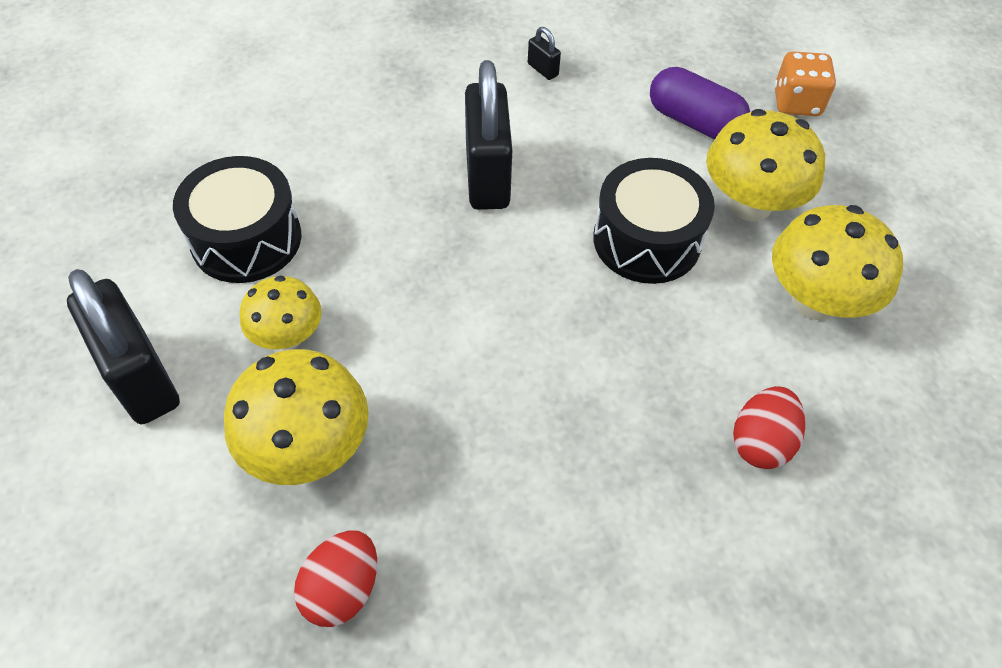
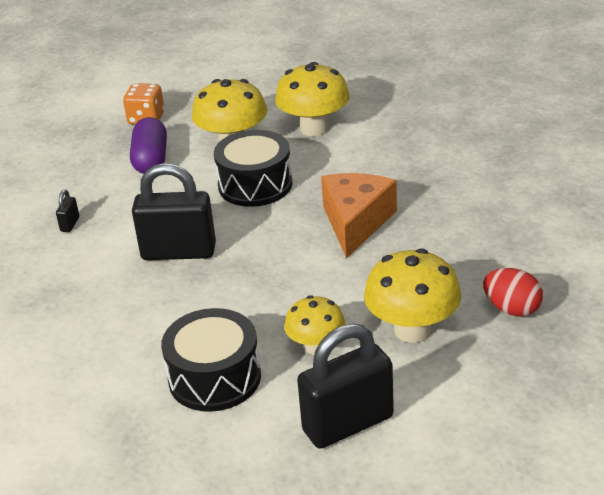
camera: 80 degrees left, 20 degrees down
black padlock [528,27,561,80] -> black padlock turned 45 degrees counterclockwise [56,189,79,232]
purple capsule [650,67,750,139] -> purple capsule turned 45 degrees counterclockwise [130,117,167,174]
red egg [733,386,805,469] -> none
none -> orange cheese [321,173,397,258]

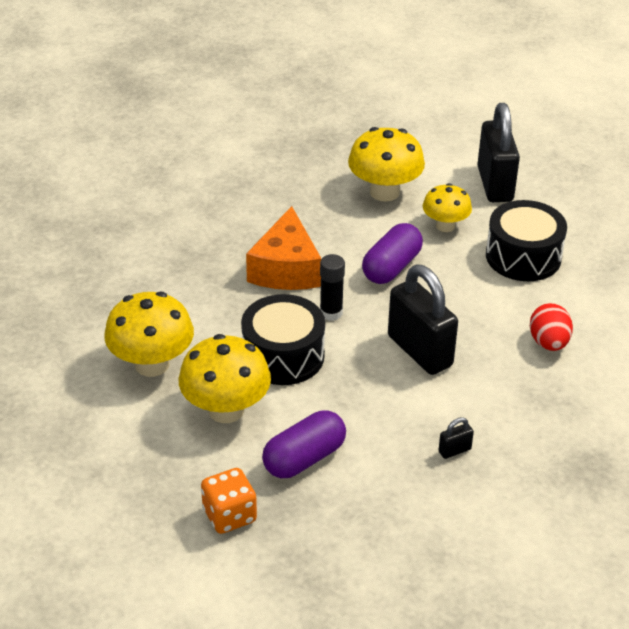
camera: 130 degrees left, 5 degrees up
black padlock [297,324,394,449] -> black padlock turned 60 degrees clockwise [477,103,520,202]
orange cheese [321,173,397,258] -> orange cheese turned 60 degrees counterclockwise [246,206,322,290]
red egg [483,268,543,317] -> red egg moved to [530,303,573,351]
none -> black glue stick [320,254,345,321]
none -> purple capsule [362,223,423,284]

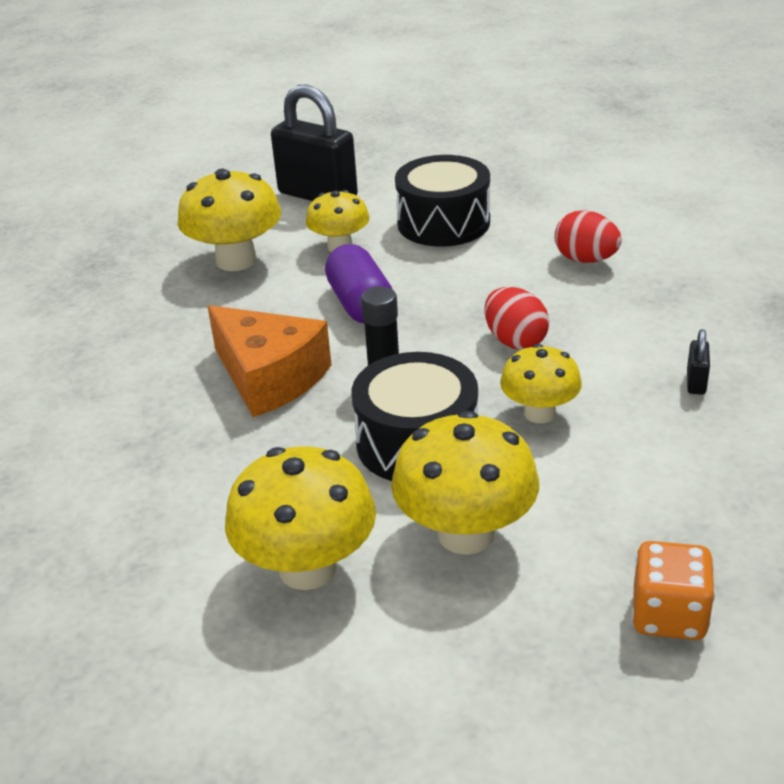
camera: 50 degrees left, 5 degrees down
purple capsule [262,410,346,478] -> none
black padlock [388,265,458,375] -> red egg [484,287,549,350]
none -> yellow mushroom [500,344,582,423]

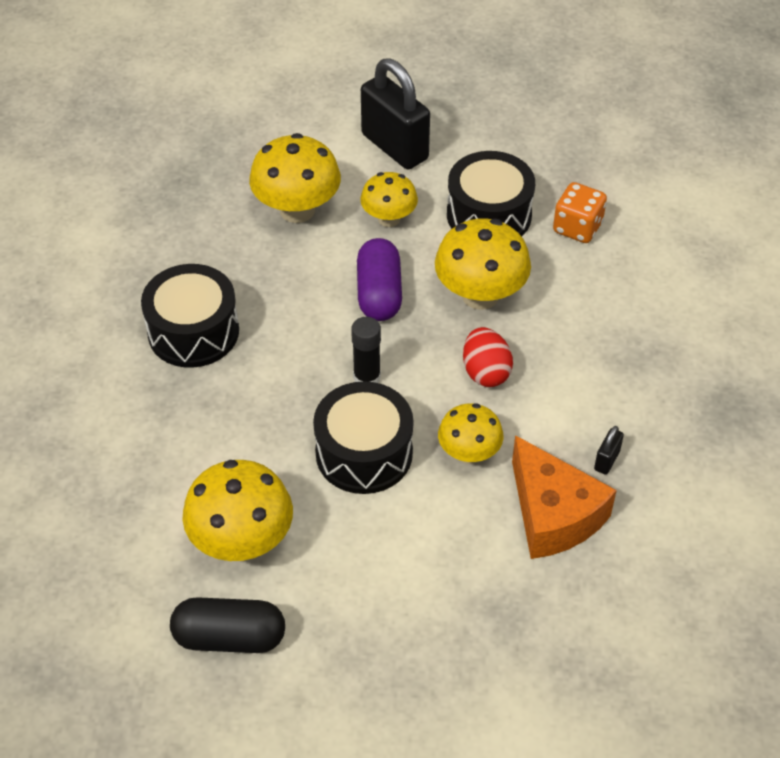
camera: 15 degrees right, 15 degrees up
orange cheese [207,305,331,417] -> orange cheese moved to [512,435,617,559]
yellow mushroom [391,411,539,555] -> yellow mushroom moved to [435,218,531,310]
red egg [555,211,622,263] -> none
orange dice [632,541,715,640] -> orange dice moved to [553,182,607,243]
none -> black drum [141,264,239,368]
none -> black capsule [170,597,285,653]

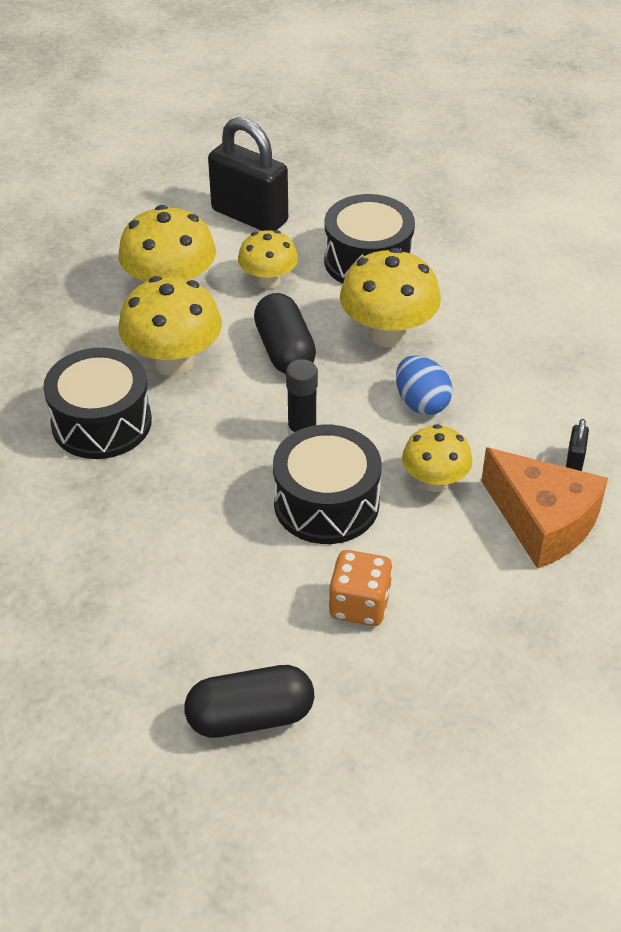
camera: 15 degrees left, 5 degrees down
yellow mushroom [182,460,293,561] -> yellow mushroom moved to [118,276,222,376]
purple capsule [357,238,402,321] -> black capsule [254,293,316,374]
red egg [463,327,513,387] -> blue egg [396,356,453,415]
orange dice [553,182,607,243] -> orange dice moved to [328,550,393,626]

